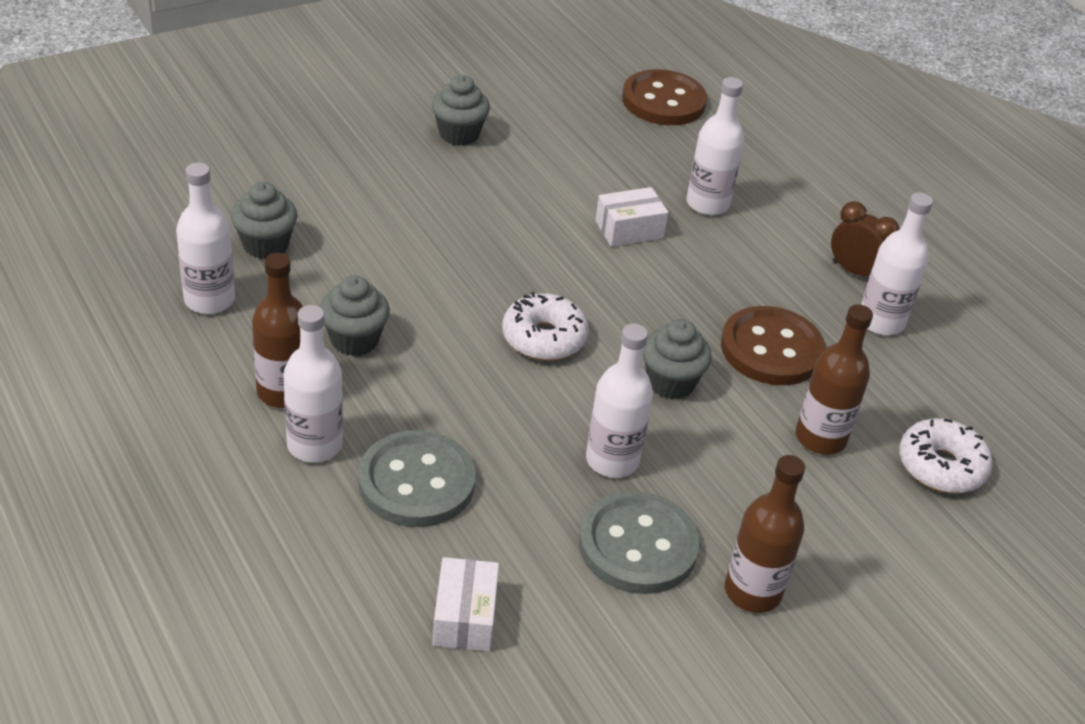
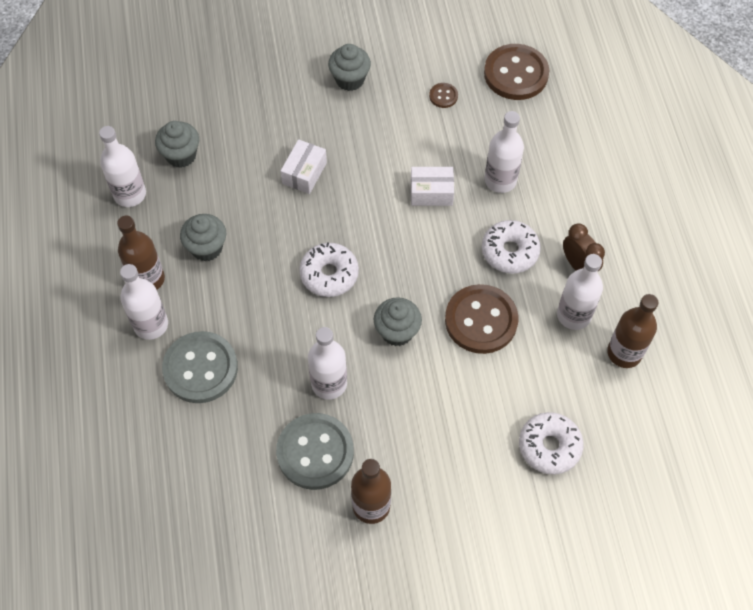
camera: 25 degrees right, 20 degrees up
white box [433,557,499,651] -> white box moved to [281,139,327,194]
brown bottle [796,304,873,455] -> brown bottle moved to [607,294,658,368]
none -> brown button [429,83,458,108]
none -> white donut [482,220,541,274]

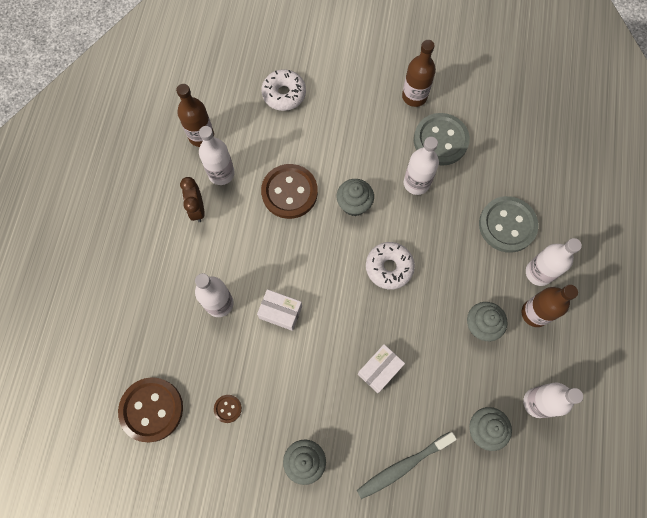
camera: 160 degrees left, 10 degrees up
white donut [482,220,541,274] -> none
none -> grey toothbrush [357,432,457,499]

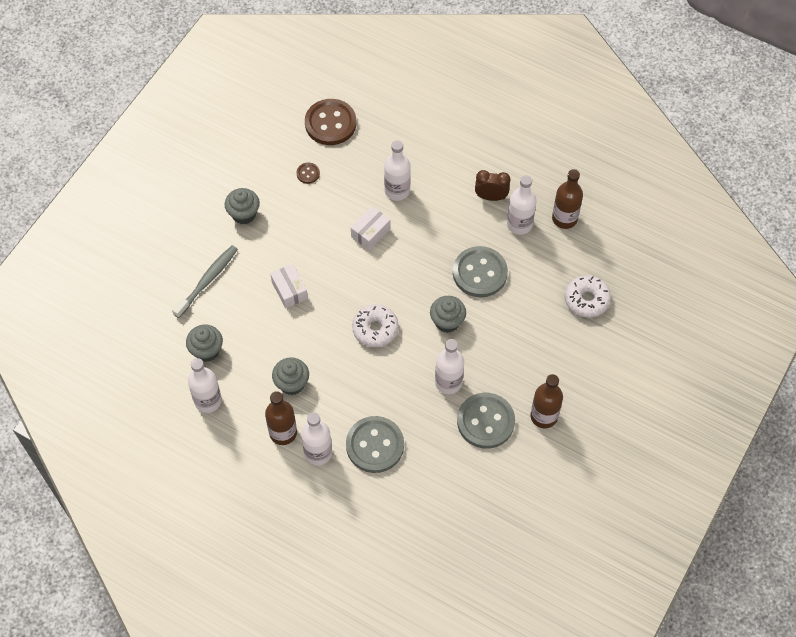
camera: 110 degrees right, 10 degrees down
brown button [261,164,318,219] -> grey button [453,246,508,297]
grey toothbrush [357,432,457,499] -> grey toothbrush turned 45 degrees clockwise [172,245,238,318]

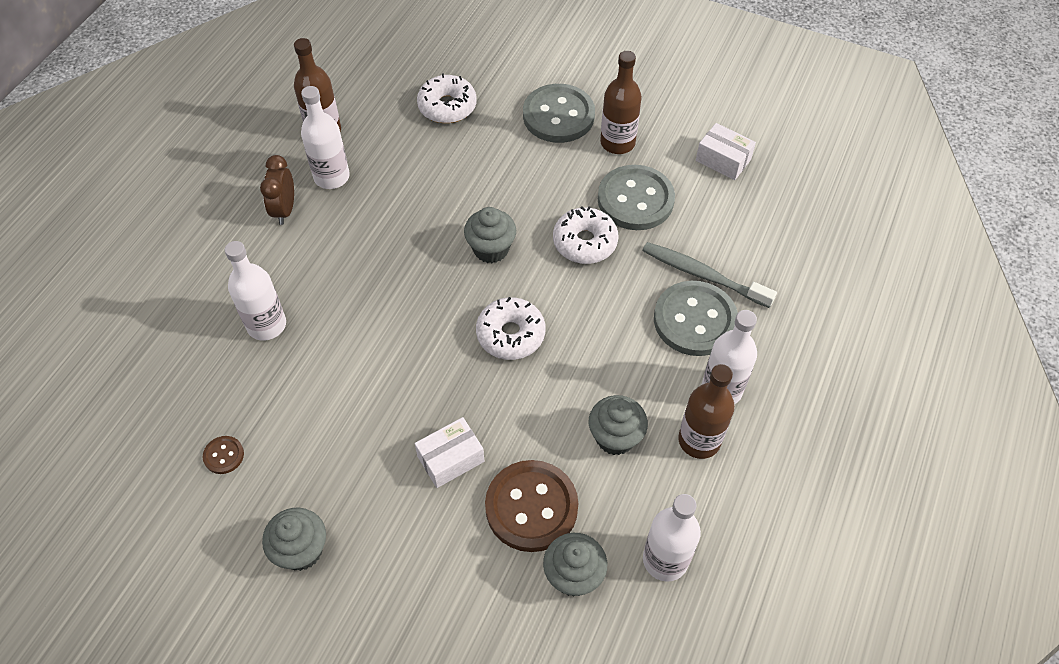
camera: 95 degrees left, 5 degrees down
grey toothbrush [172,245,238,318] -> grey toothbrush moved to [642,242,777,308]
brown button [305,99,356,145] -> brown button moved to [485,460,579,552]
white box [351,206,390,250] -> white box moved to [696,123,756,180]
white bottle [435,339,464,394] -> white donut [553,206,618,264]
grey button [453,246,508,297] -> grey button moved to [523,84,595,143]

